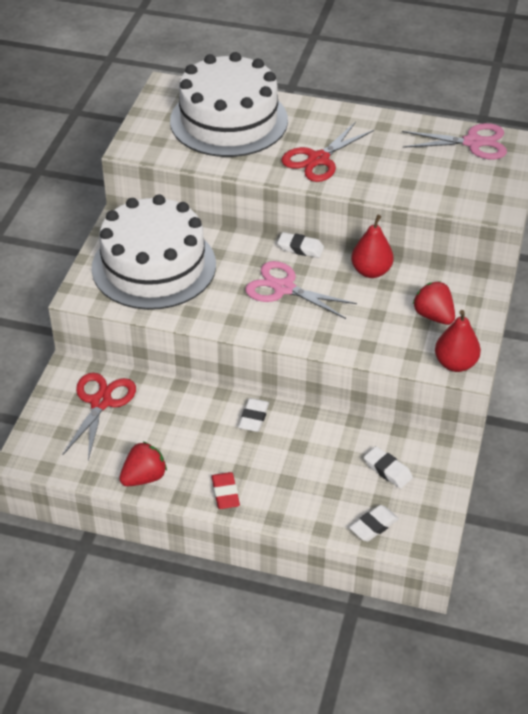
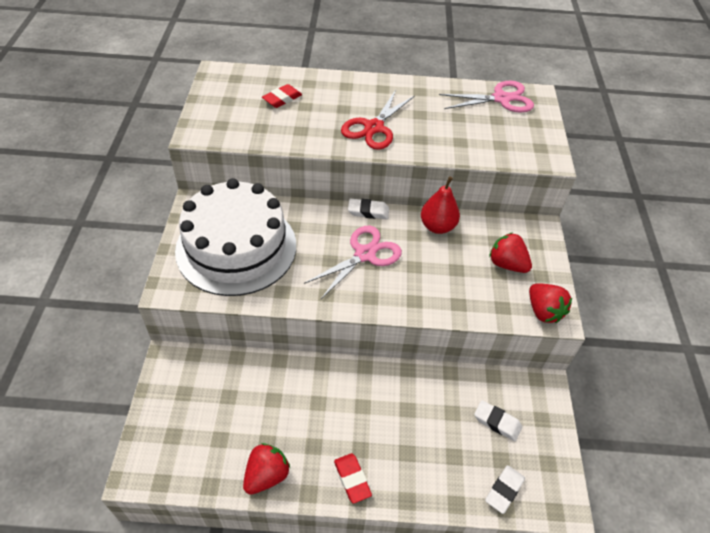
camera: 15 degrees left, 5 degrees up
red scissors [62,373,136,460] -> none
white cake [170,52,288,157] -> red eraser [262,84,302,108]
white eraser [238,398,269,432] -> none
pink scissors [245,261,357,319] -> pink scissors turned 120 degrees clockwise [304,226,402,299]
red pear [435,310,481,372] -> red strawberry [529,284,572,323]

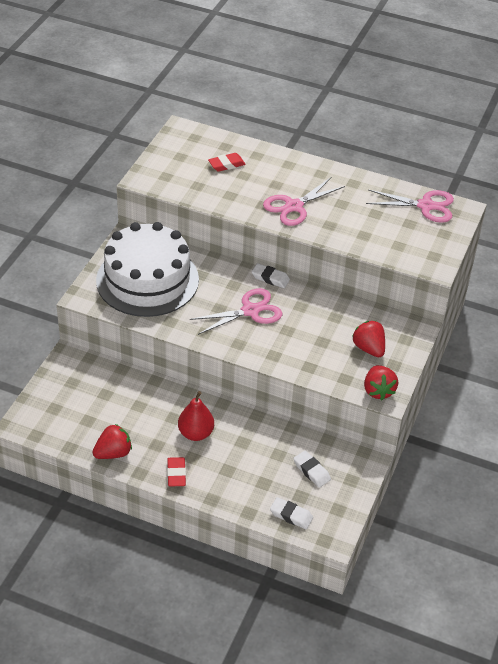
camera: 20 degrees right, 5 degrees down
red scissors [341,90,415,150] -> pink scissors [263,178,345,226]
red pear [421,176,460,234] -> red pear moved to [178,391,214,441]
white eraser [485,465,525,514] -> white eraser turned 60 degrees clockwise [270,497,313,529]

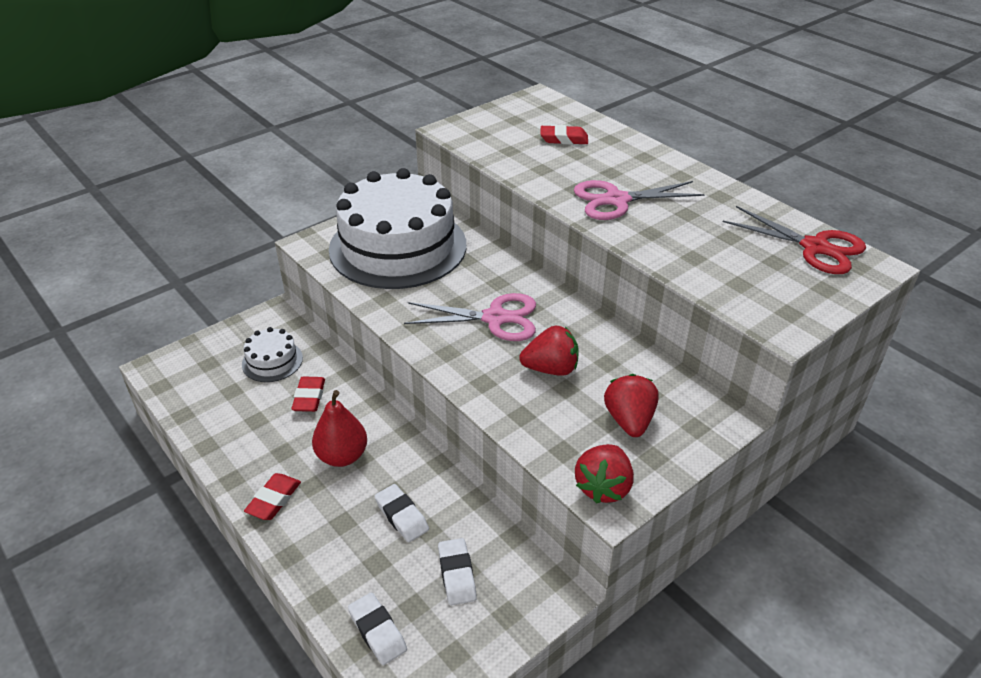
camera: 30 degrees right, 5 degrees down
red strawberry [92,424,132,459] -> red strawberry moved to [519,325,579,376]
white eraser [251,263,290,288] -> white eraser moved to [374,484,429,542]
pink scissors [366,189,454,223] -> red scissors [723,206,866,274]
none -> white cake [242,327,303,382]
none -> red eraser [291,376,325,412]

